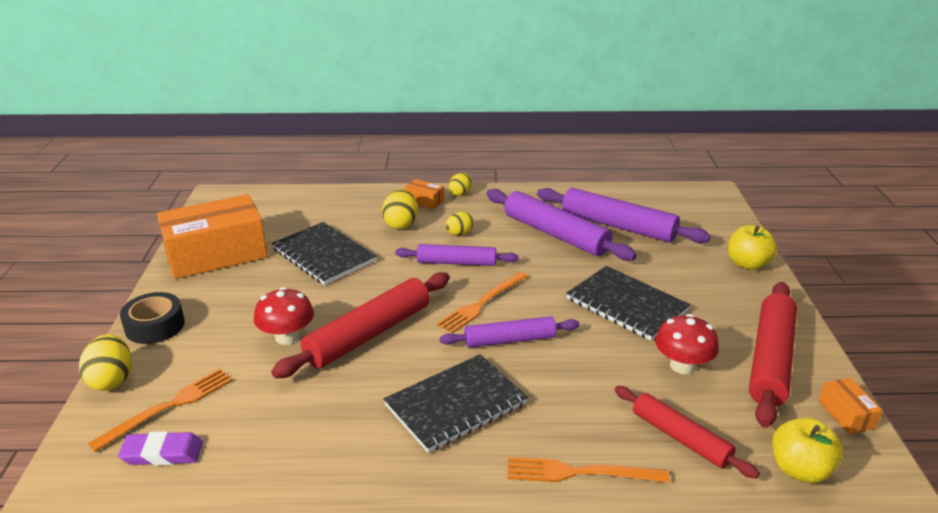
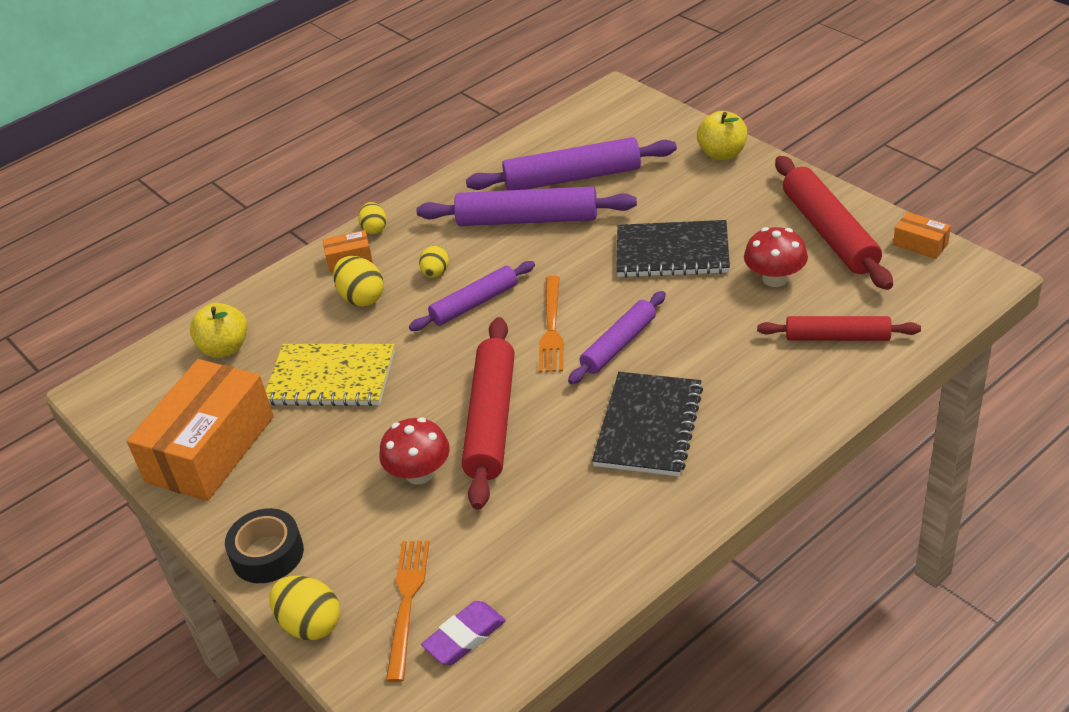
camera: 35 degrees left, 10 degrees up
black notebook [272,222,376,285] -> yellow notebook [266,344,395,406]
orange fork [508,457,670,483] -> none
yellow apple [772,418,843,483] -> yellow apple moved to [190,303,247,358]

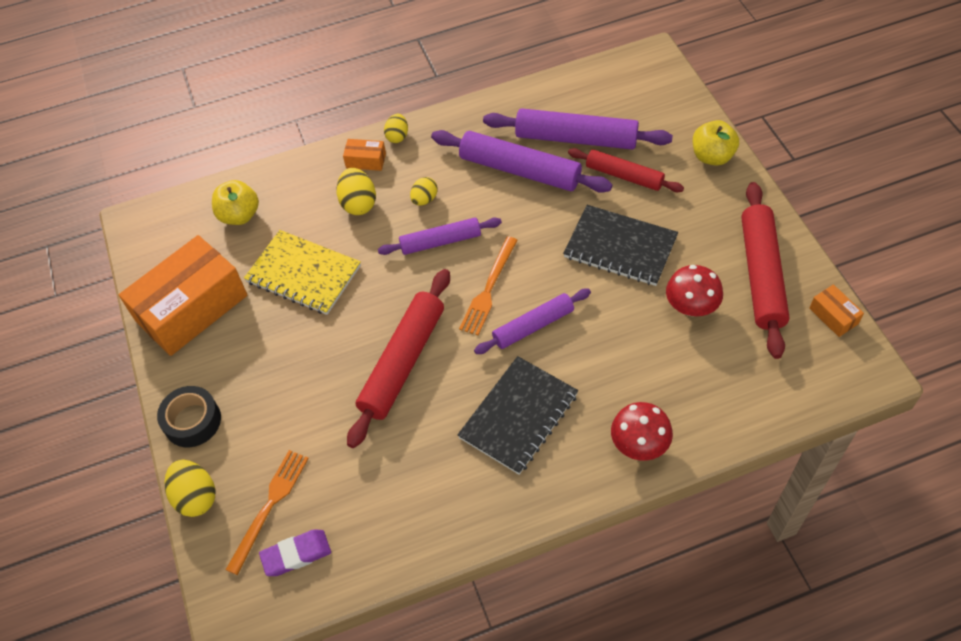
camera: 20 degrees right, 15 degrees up
red mushroom [379,417,450,484] -> red mushroom moved to [611,402,673,461]
red rolling pin [757,316,921,341] -> red rolling pin moved to [568,148,684,192]

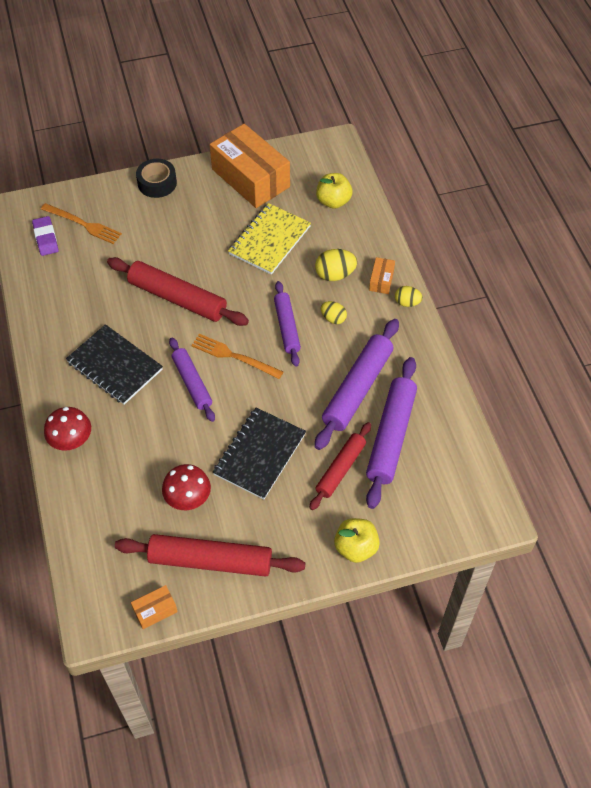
camera: 90 degrees right, 0 degrees up
yellow egg [165,460,216,517] -> none

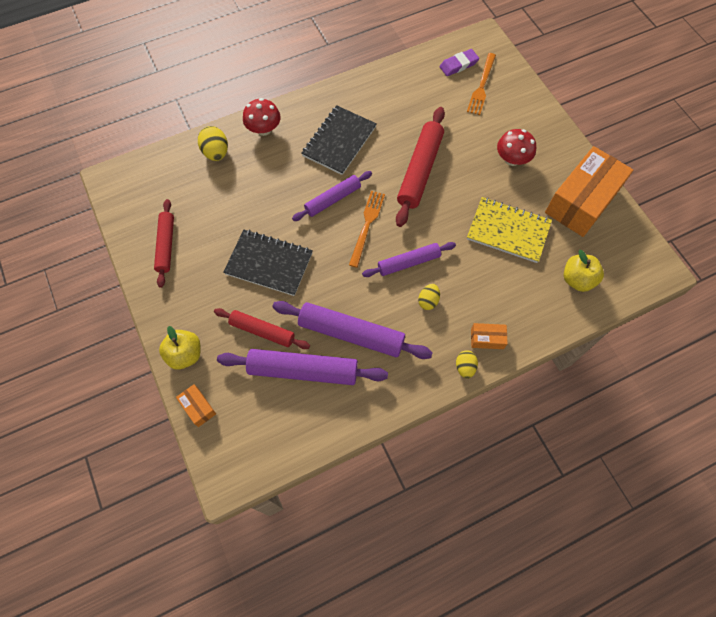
camera: 80 degrees right, 10 degrees up
red rolling pin [115,534,305,577] -> red rolling pin [154,199,174,288], size x0.63
orange box [131,585,178,629] -> orange box moved to [176,384,216,427]
black tape [136,159,177,198] -> none
red mushroom [162,464,211,510] -> red mushroom moved to [497,129,536,166]
yellow egg [315,249,357,281] -> yellow egg moved to [198,126,228,161]

